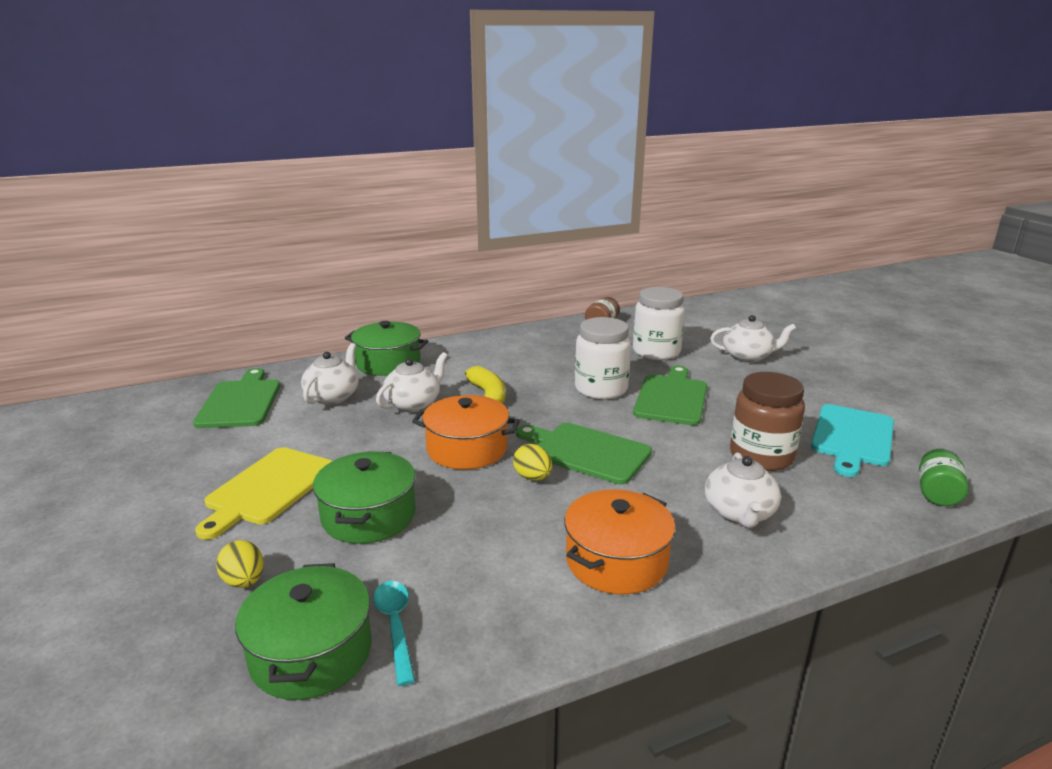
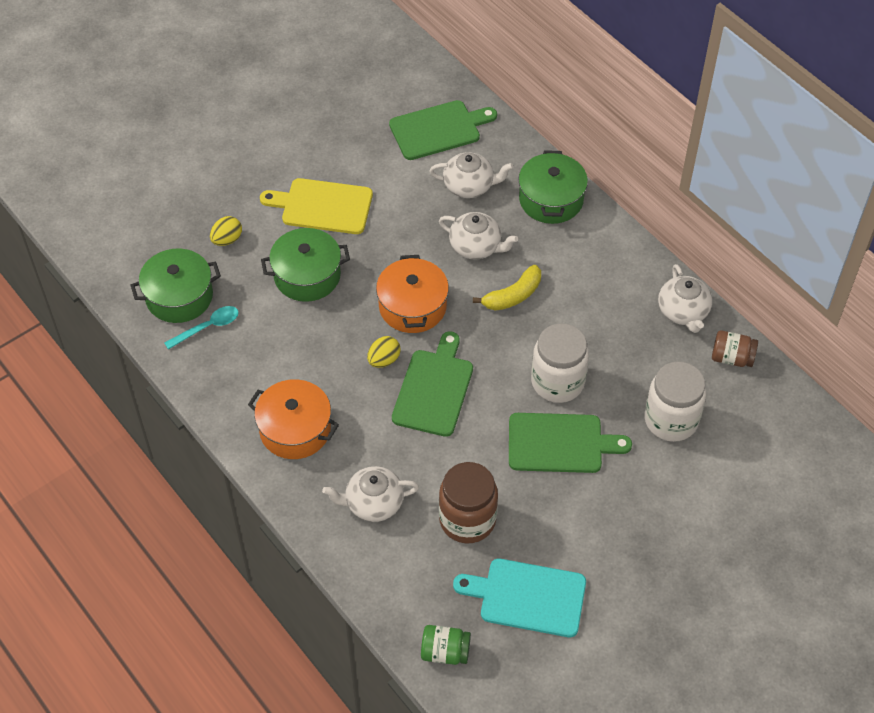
camera: 75 degrees right, 30 degrees up
white teapot [710,315,796,363] -> white teapot moved to [658,264,712,333]

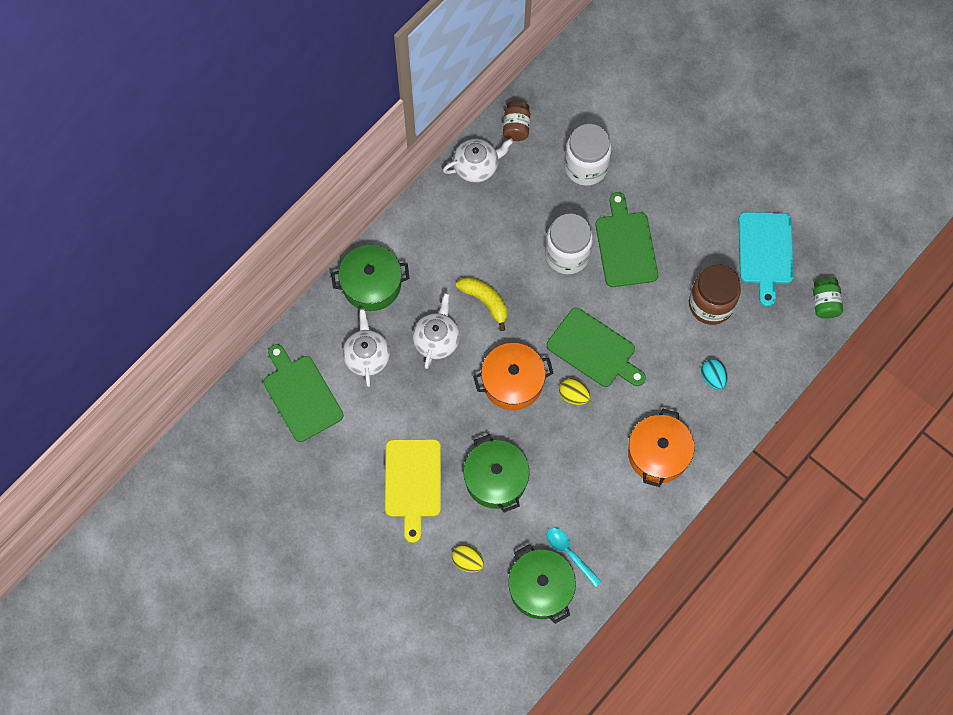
camera: 100 degrees left, 15 degrees up
white teapot [322,466,419,522] -> turquoise egg [701,359,728,390]
green cutting board [392,331,473,437] -> green cutting board turned 150 degrees counterclockwise [547,308,646,387]

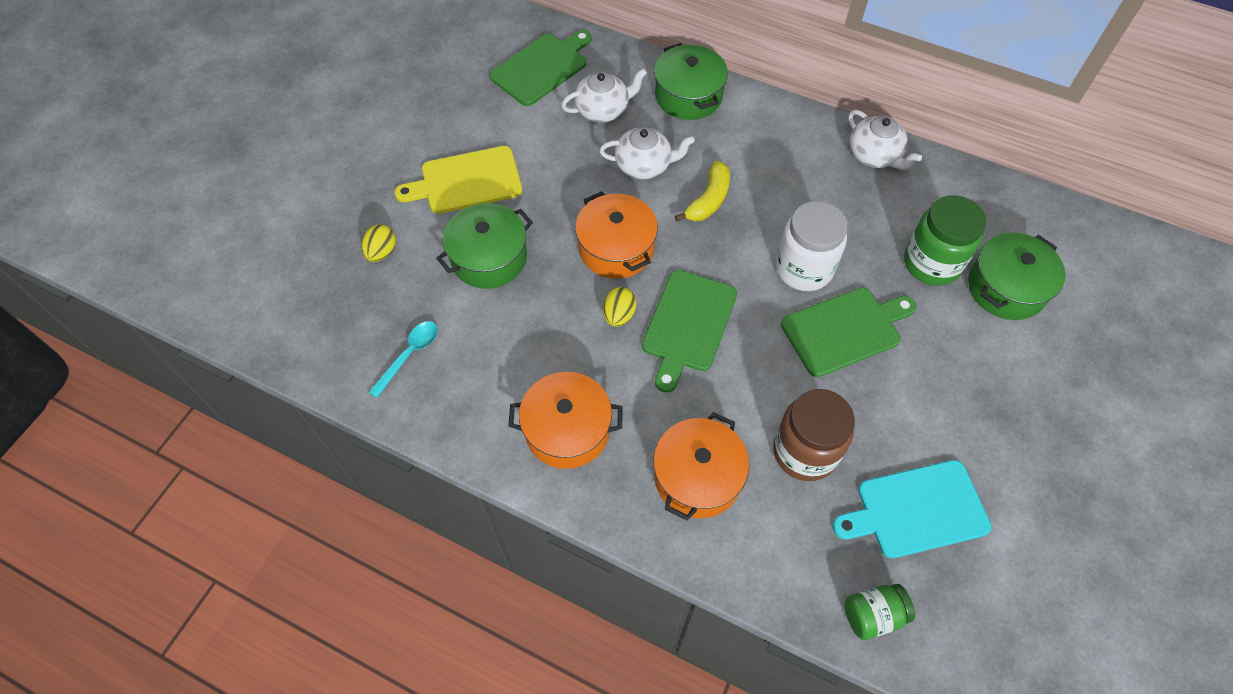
camera: 75 degrees right, 10 degrees down
brown jar [503,101,530,141] -> none
green pot [508,544,576,624] -> green pot moved to [968,233,1066,320]
white jar [564,124,612,186] -> green jar [904,195,986,286]
turquoise egg [701,359,728,390] -> orange pot [653,412,749,521]

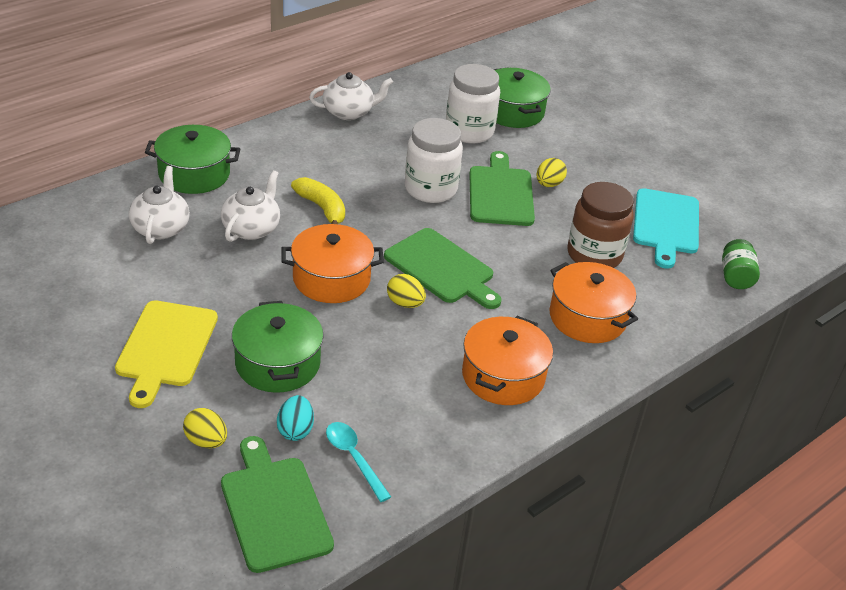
camera: 70 degrees left, 20 degrees down
green cutting board [489,30,592,106] -> green cutting board moved to [221,436,334,573]
green jar [904,195,986,286] -> white jar [446,64,500,143]
none -> turquoise egg [277,395,314,441]
none -> yellow egg [536,158,567,187]

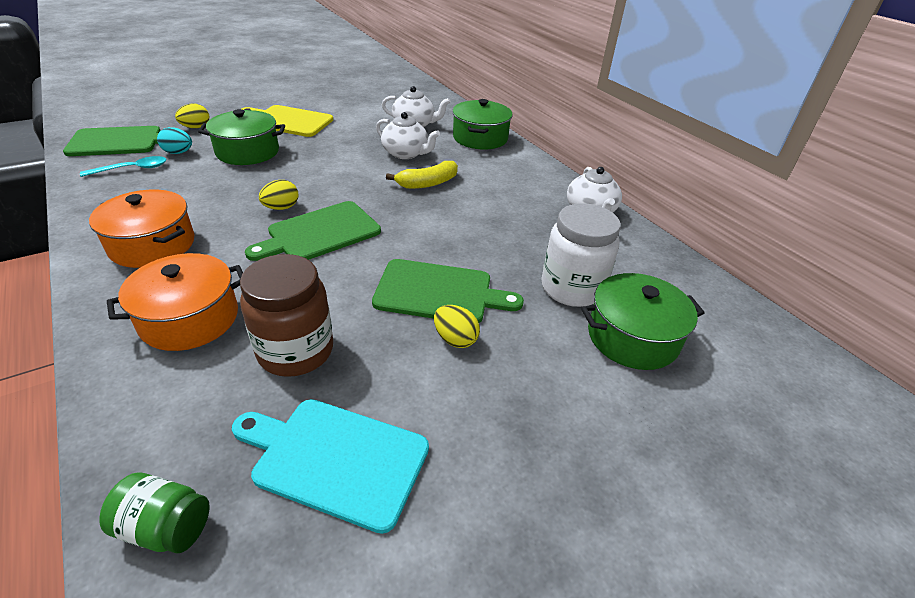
camera: 100 degrees right, 0 degrees up
orange pot [281,224,384,303] -> none
white jar [404,118,463,203] -> none

